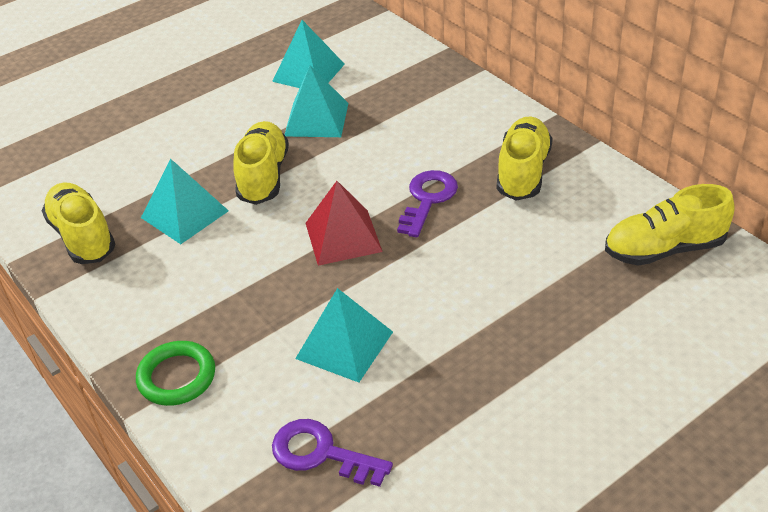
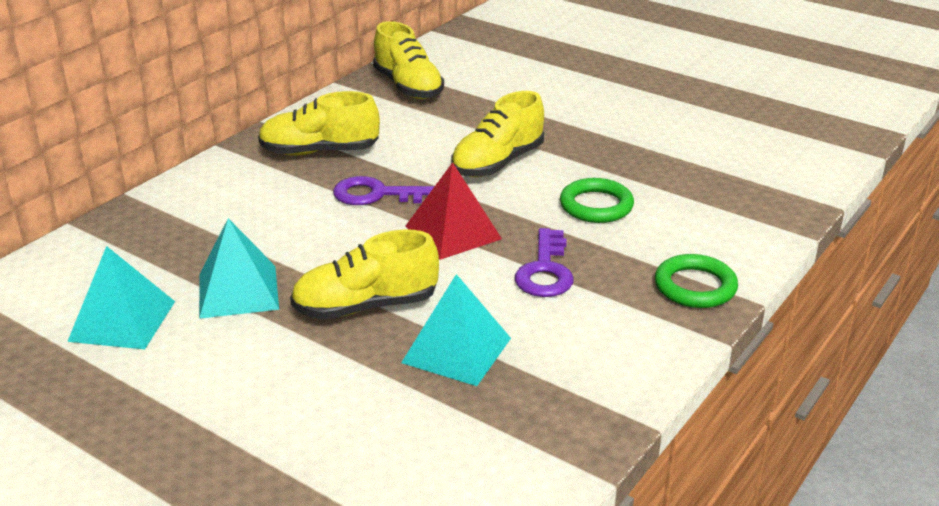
camera: 110 degrees left, 10 degrees down
yellow shoe [42,183,116,264] -> yellow shoe moved to [451,91,544,177]
purple key [272,419,393,487] -> purple key moved to [515,228,574,297]
turquoise pyramid [295,288,393,382] -> green ring [560,178,634,223]

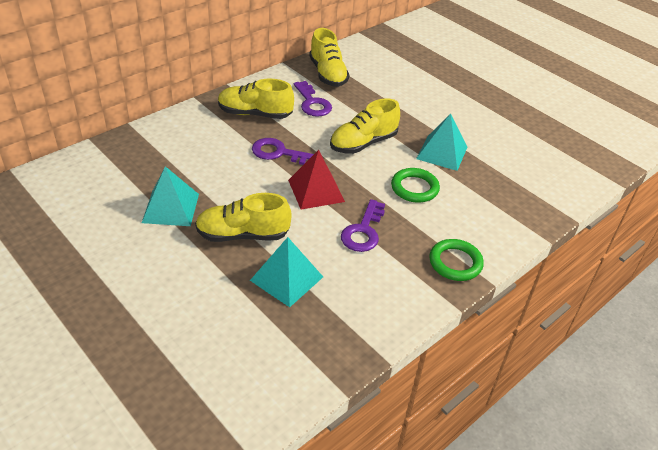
camera: 10 degrees right, 10 degrees up
turquoise pyramid [67,246,175,350] -> turquoise pyramid moved to [416,113,467,171]
none -> purple key [294,81,332,117]

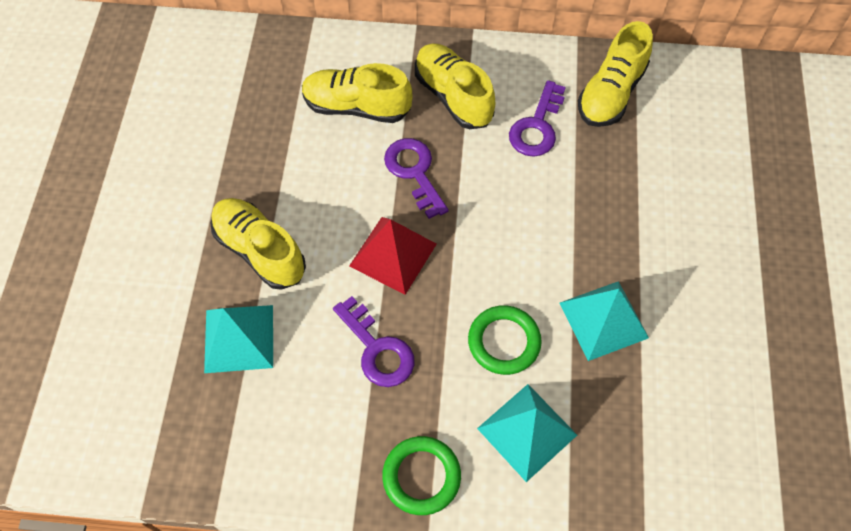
camera: 50 degrees right, 20 degrees up
turquoise pyramid [142,166,199,226] -> turquoise pyramid moved to [477,384,577,482]
yellow shoe [330,99,400,154] -> yellow shoe moved to [302,63,413,123]
purple key [341,199,385,252] -> purple key turned 105 degrees counterclockwise [333,296,414,387]

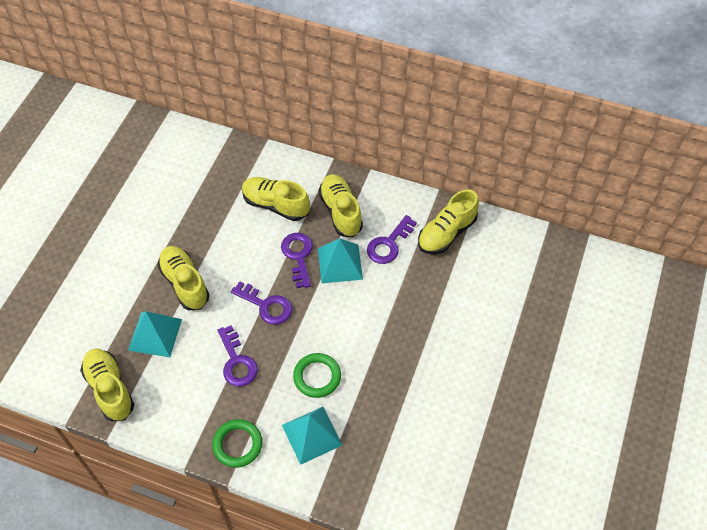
camera: 15 degrees right, 5 degrees down
red pyramid [349,217,437,295] -> purple key [231,281,292,325]
turquoise pyramid [560,281,649,361] -> turquoise pyramid moved to [318,238,363,283]
none -> yellow shoe [80,348,134,422]

